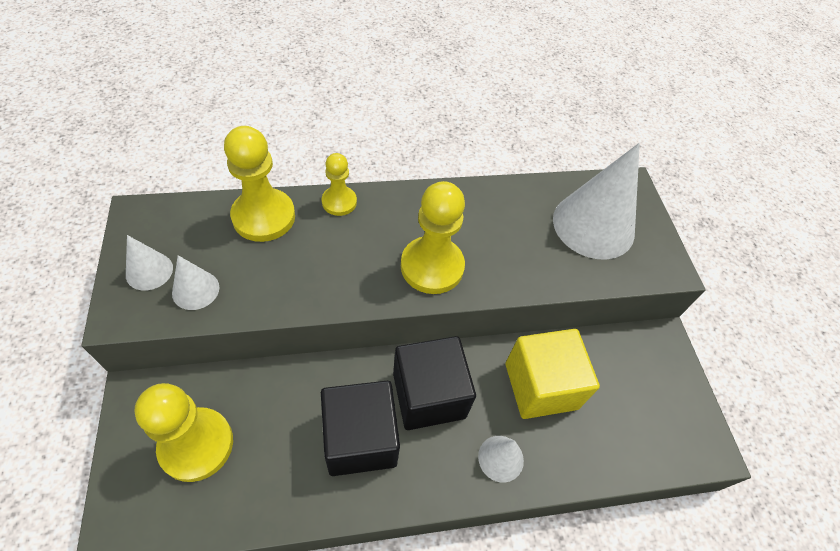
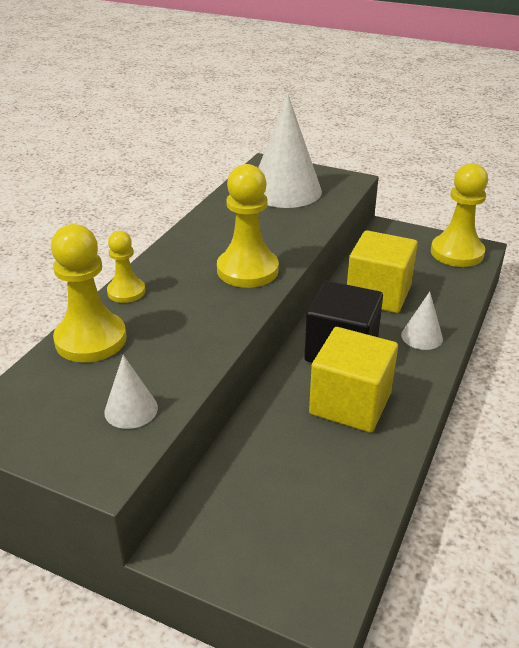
camera: 50 degrees left, 20 degrees down
white cone [126,235,173,291] -> none
yellow pawn [134,383,233,482] -> yellow pawn moved to [431,163,488,267]
black cube [321,381,400,476] -> yellow cube [309,327,398,433]

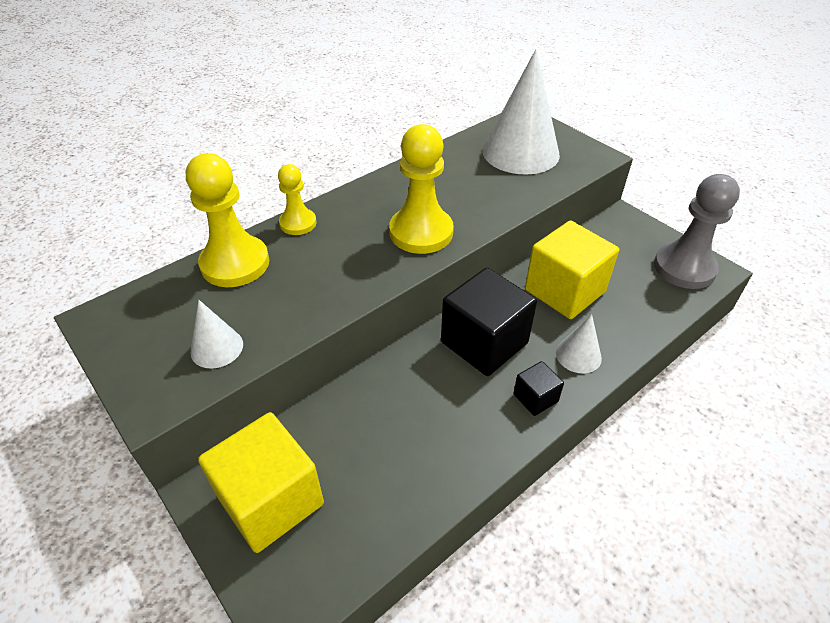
camera: 25 degrees right, 10 degrees up
yellow cube [309,327,398,433] -> yellow cube moved to [198,412,324,553]
yellow pawn [431,163,488,267] -> grey pawn [654,174,740,289]
none -> black cube [513,361,564,416]

